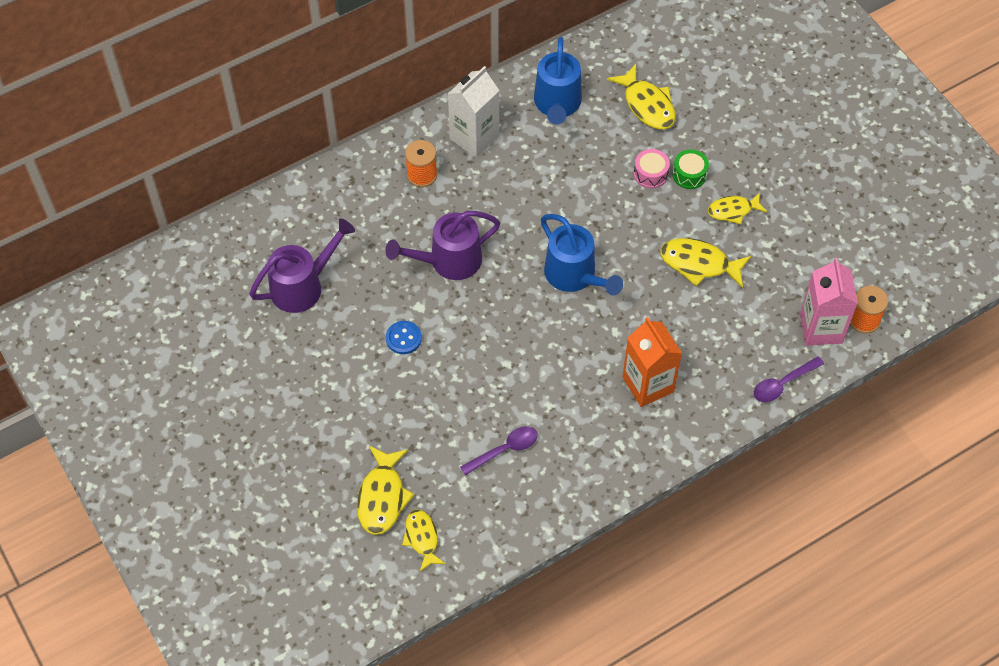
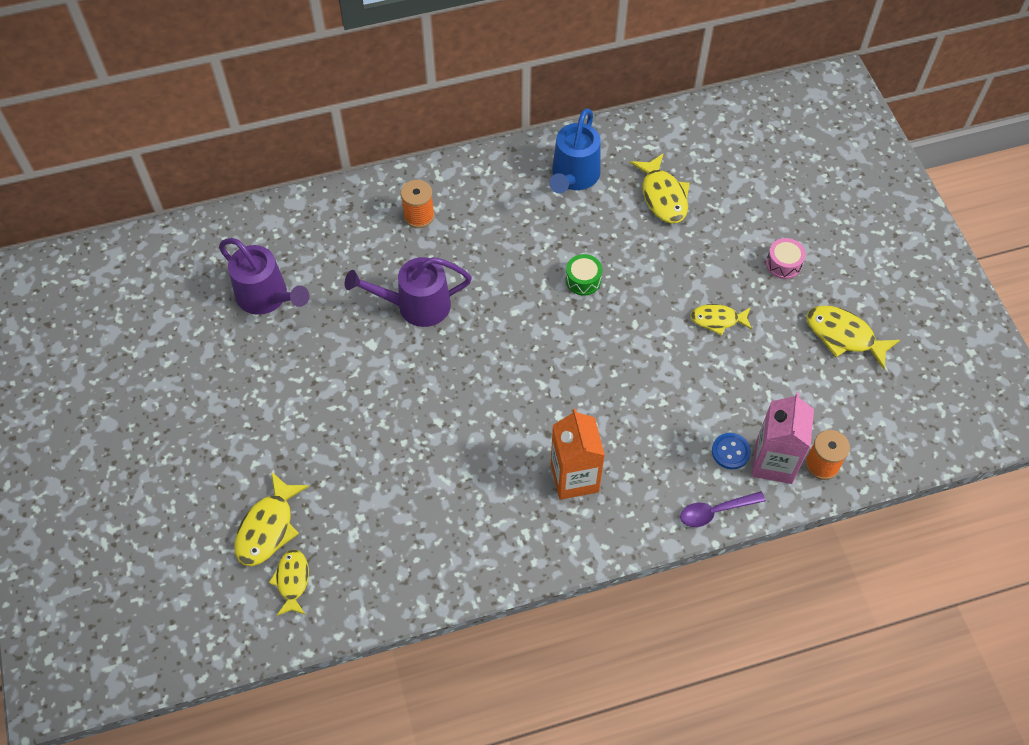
camera: 15 degrees right, 0 degrees up
purple watering can [249,218,355,313] -> purple watering can turned 60 degrees clockwise [219,238,309,315]
blue button [386,321,422,354] -> blue button moved to [712,433,751,469]
white carton [448,66,500,158] -> none
purple spoon [460,426,538,475] -> none
blue watering can [541,214,623,295] -> none
pink drum [634,149,670,188] -> pink drum moved to [766,238,806,279]
yellow fish [660,238,751,288] -> yellow fish moved to [806,306,900,370]
green drum [673,149,709,189] -> green drum moved to [566,254,602,295]

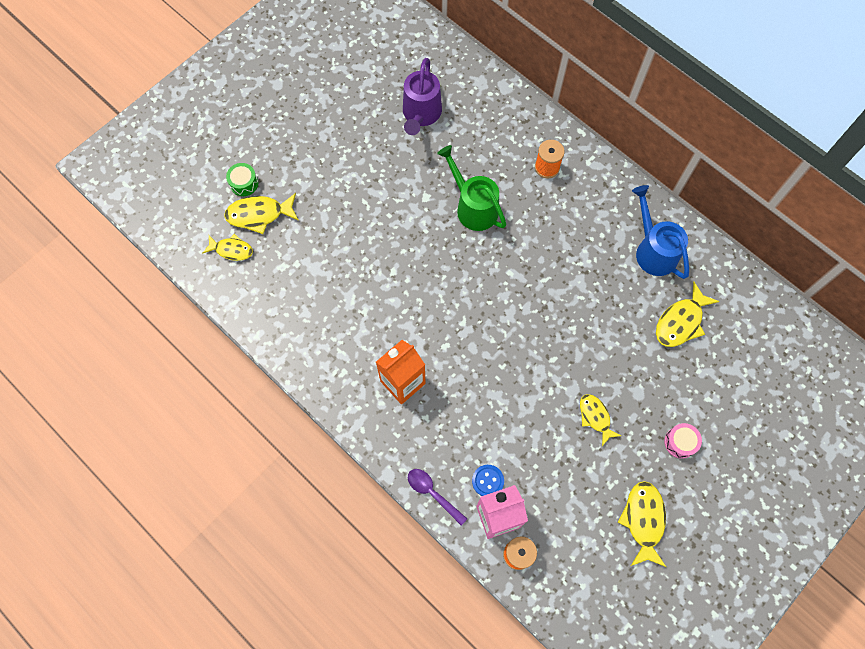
camera: 60 degrees right, 10 degrees up
yellow fish [269,549,309,616] -> yellow fish turned 45 degrees clockwise [203,234,253,261]
purple watering can [345,257,472,327] -> green watering can [437,145,506,231]
blue watering can [549,109,601,193] -> blue watering can turned 75 degrees clockwise [632,185,689,279]
green drum [566,254,602,295] -> green drum moved to [226,163,258,196]

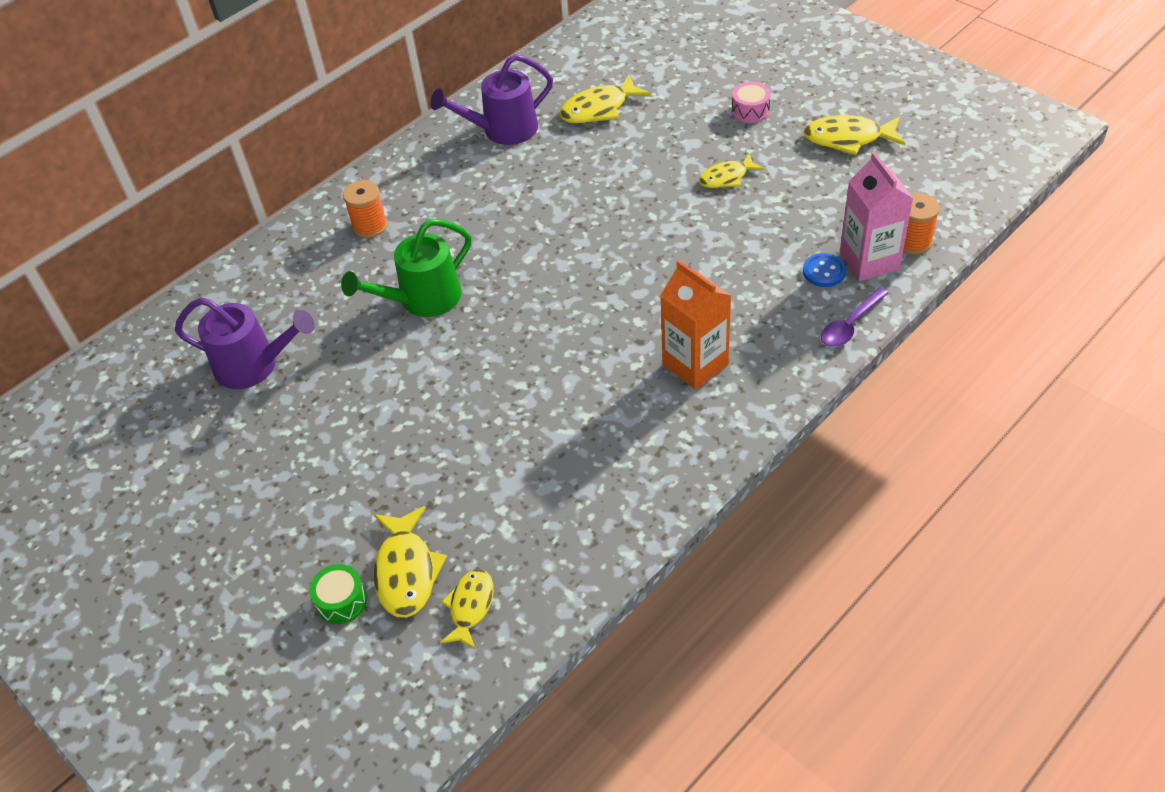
camera: 85 degrees left, 20 degrees down
blue watering can [632,185,689,279] -> purple watering can [430,54,553,145]
yellow fish [656,282,720,347] -> yellow fish turned 105 degrees clockwise [559,75,651,124]

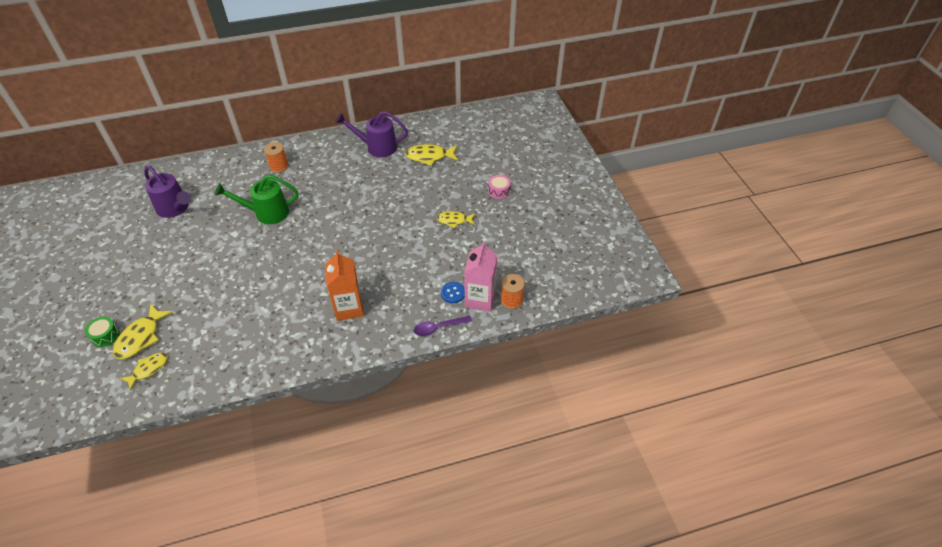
camera: 25 degrees right, 0 degrees up
yellow fish [803,115,905,155] -> none

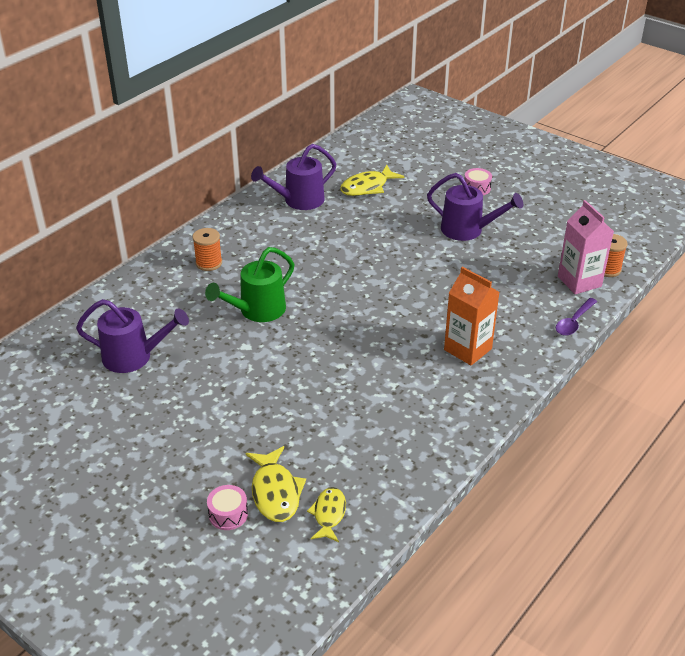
camera: 35 degrees left, 10 degrees down
green drum [85,317,120,347] -> pink drum [207,485,248,530]
yellow fish [437,211,475,228] -> purple watering can [427,173,523,241]
blue button [441,282,465,303] -> none

